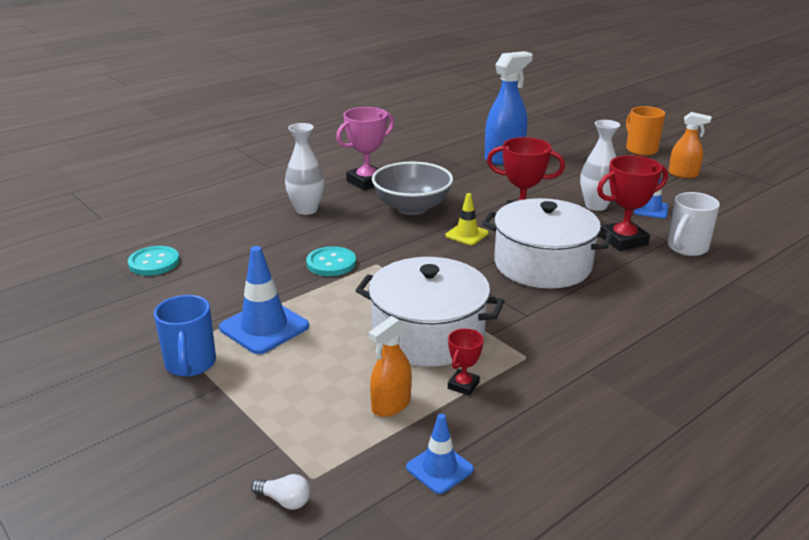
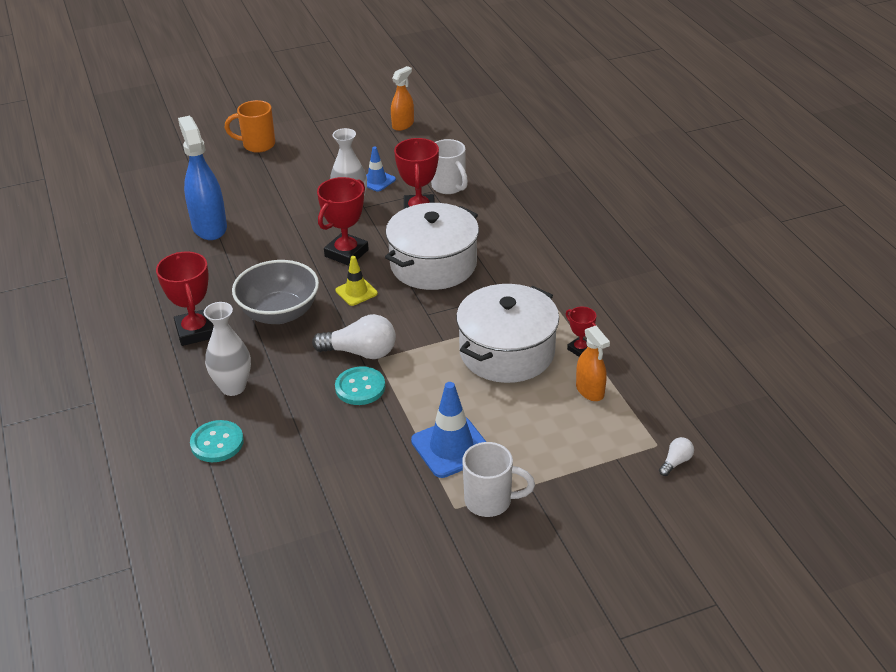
camera: 70 degrees left, 10 degrees up
turquoise button [128,246,180,276] -> turquoise button moved to [190,420,244,462]
blue mug [154,295,216,377] -> white mug [462,442,535,517]
pink trophy [336,107,394,190] -> red trophy [156,252,214,346]
blue traffic cone [406,414,474,494] -> none
orange spray bottle [669,112,711,178] -> orange spray bottle moved to [391,66,414,131]
none -> white light bulb [312,314,396,359]

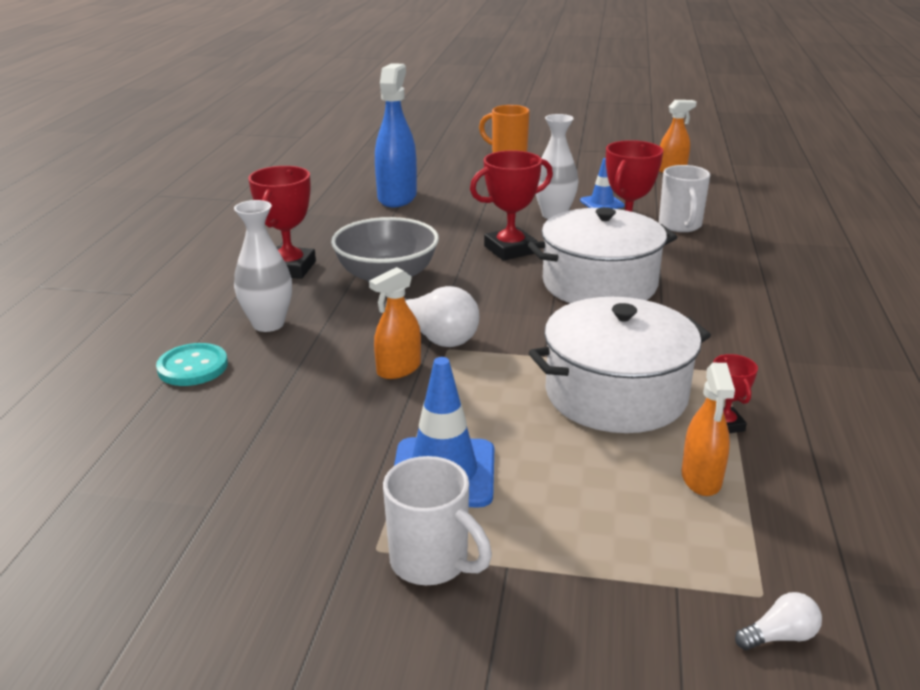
camera: 30 degrees right, 10 degrees down
yellow traffic cone [335,256,378,306] -> none
turquoise button [335,366,385,405] -> orange spray bottle [369,267,421,379]

